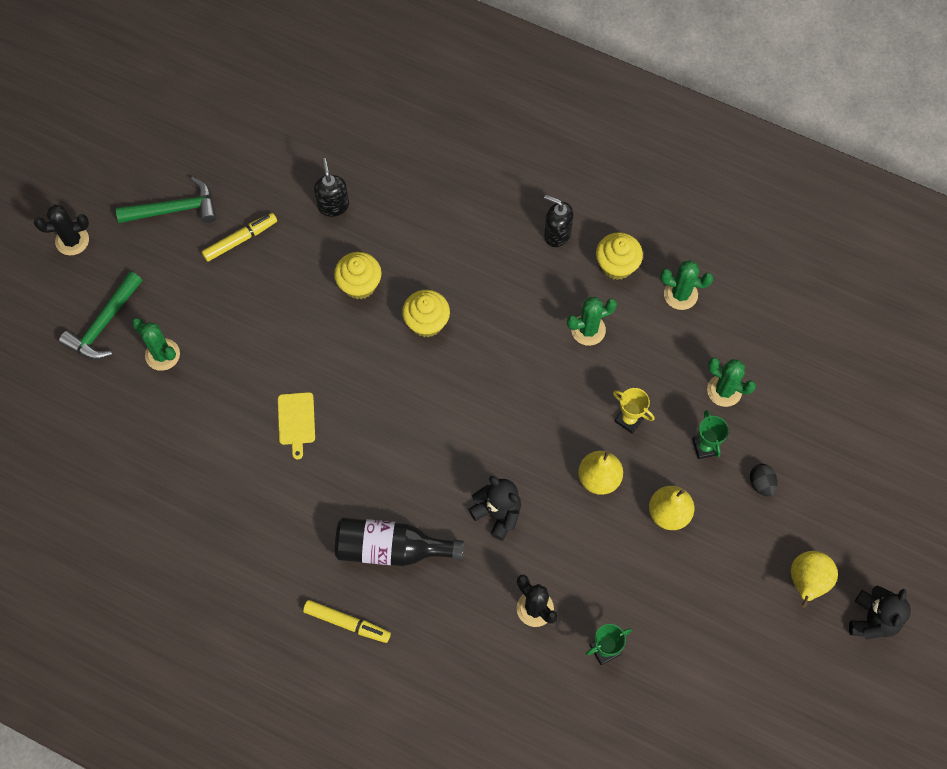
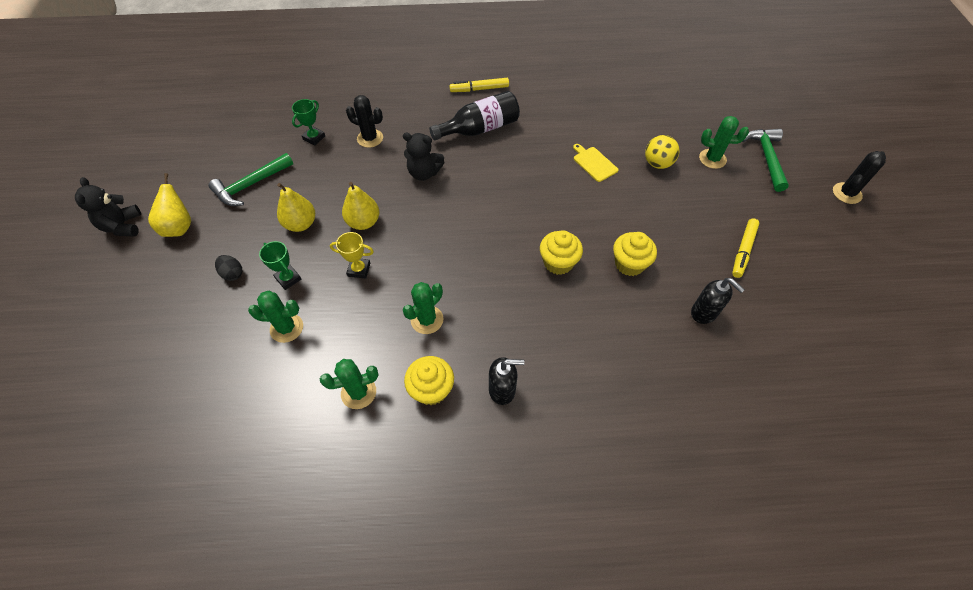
camera: 150 degrees right, 10 degrees down
green hammer [116,177,216,223] -> green hammer moved to [209,153,293,206]
none -> yellow ball [645,135,680,169]

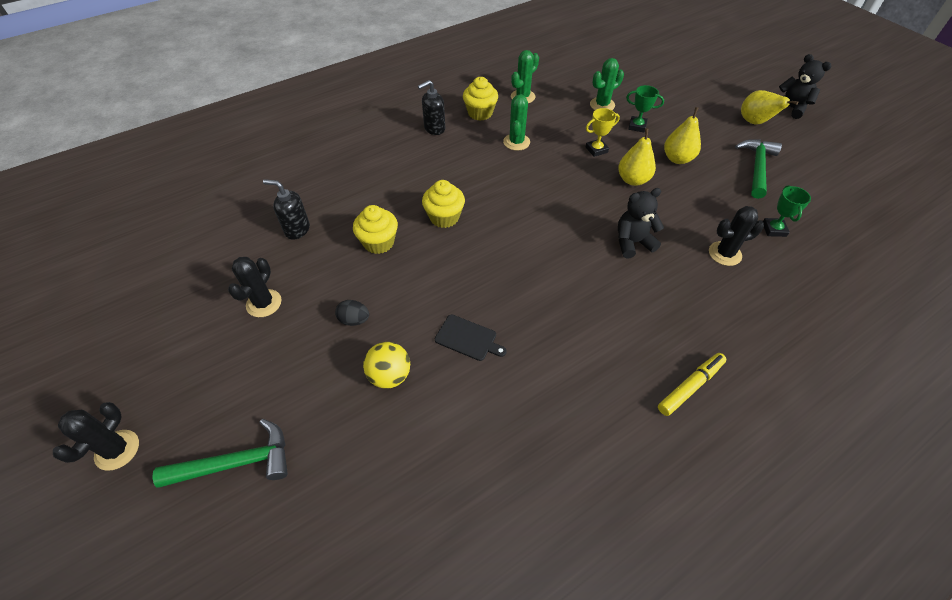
camera: 150 degrees right, 5 degrees down
black egg [215,255,243,281] -> black egg moved to [335,300,369,326]
black bottle [429,91,520,140] -> none
yellow cutting board [573,144,618,182] -> black cutting board [435,314,507,361]
green cactus [699,116,749,169] -> none
yellow marker [732,219,760,278] -> black cactus [228,257,281,317]
green hammer [742,129,789,192] -> green hammer turned 75 degrees counterclockwise [152,419,288,488]

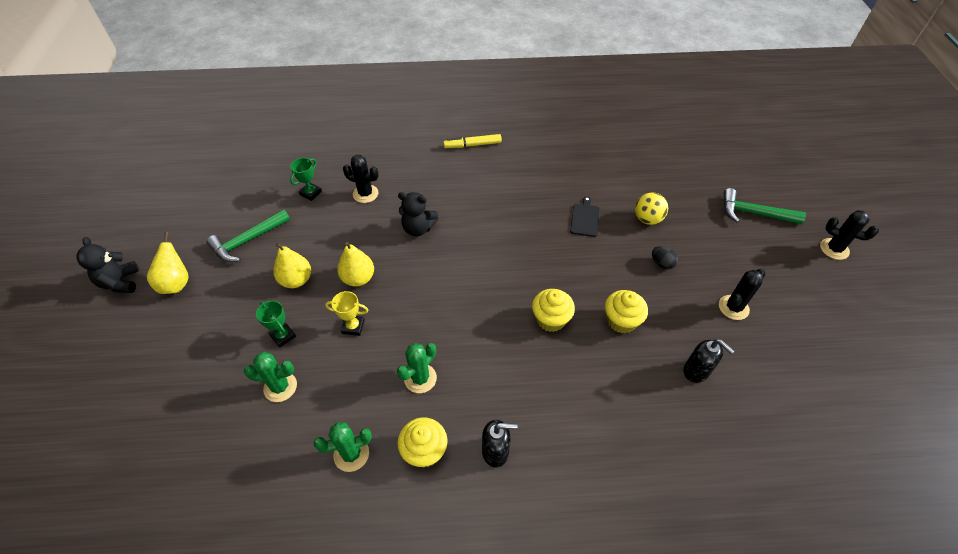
camera: 150 degrees left, 0 degrees up
black cactus [53,402,139,471] -> black cactus turned 75 degrees clockwise [820,210,879,260]
black cutting board [435,314,507,361] -> black cutting board turned 45 degrees clockwise [570,196,600,237]

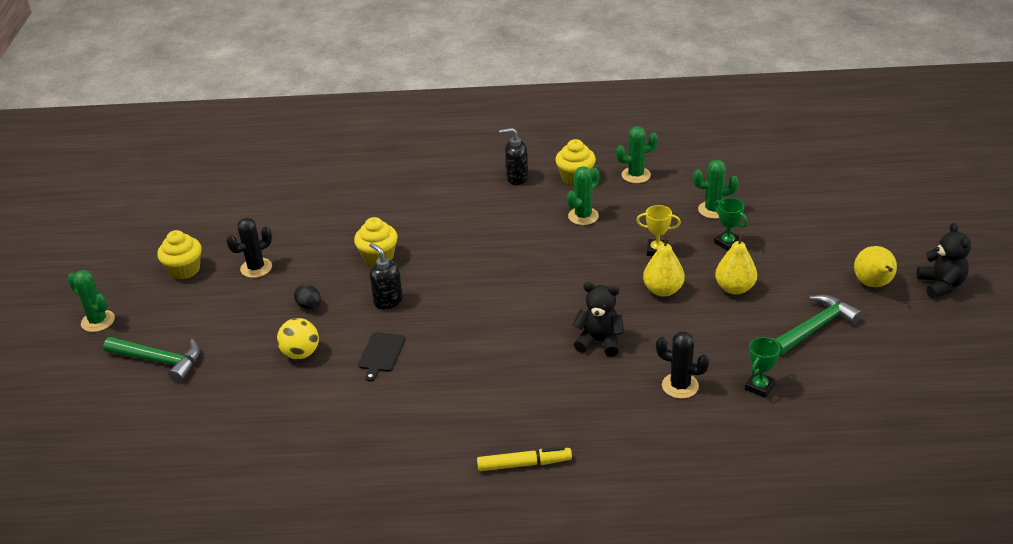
camera: 175 degrees left, 15 degrees down
yellow cupcake [532,289,575,332] -> yellow cupcake moved to [157,230,202,279]
black soap dispenser [683,339,734,383] -> black soap dispenser moved to [369,243,403,310]
black cactus [820,210,879,260] -> green cactus [67,270,115,332]

